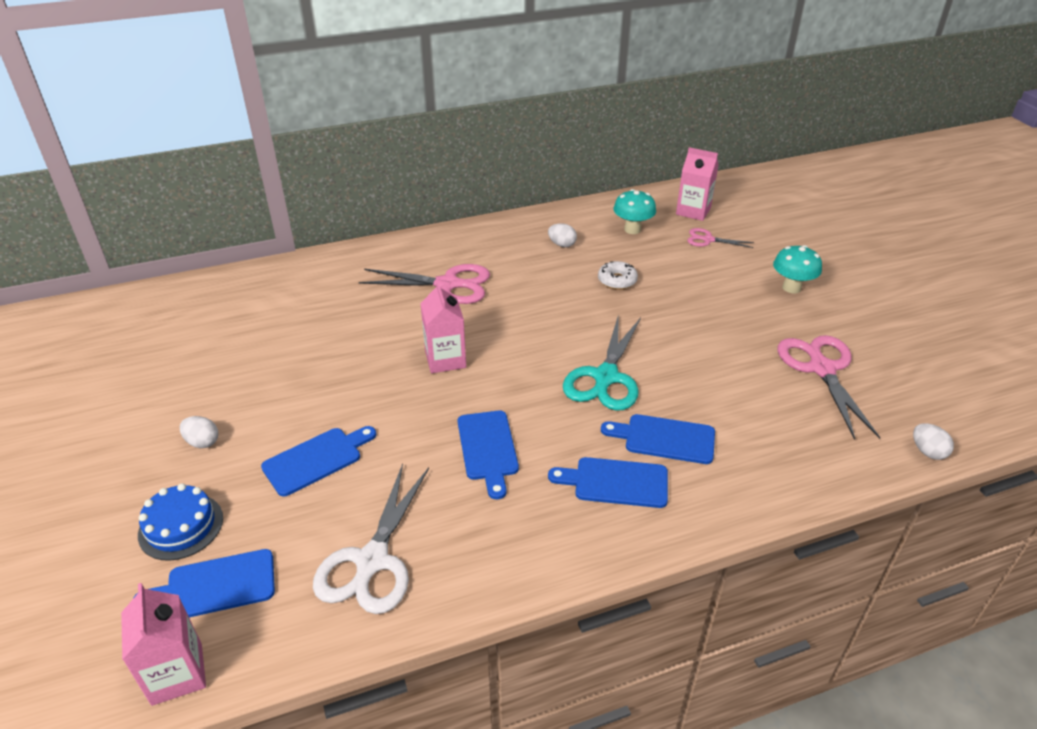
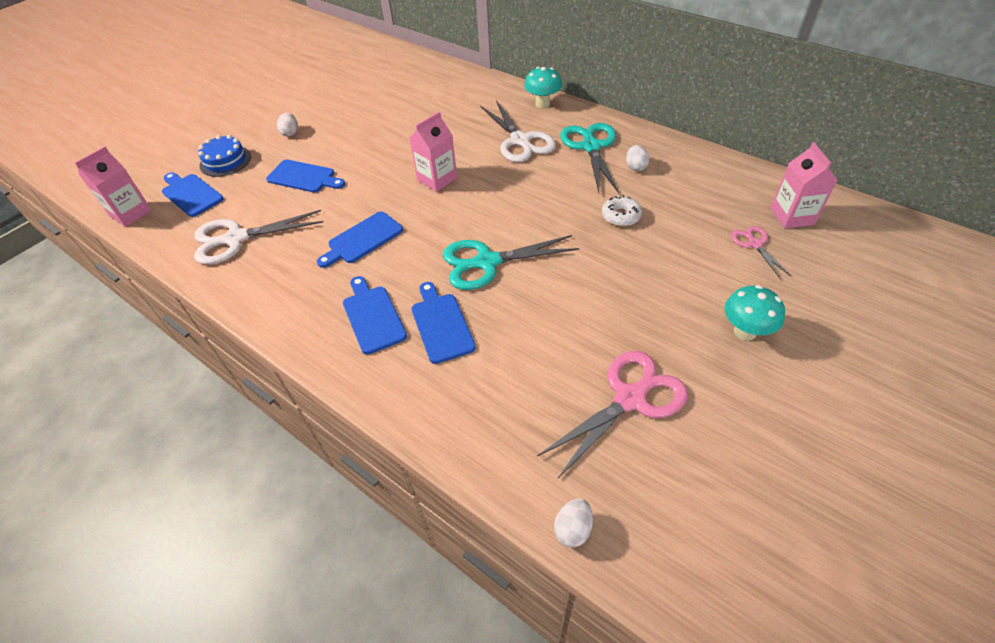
camera: 60 degrees right, 10 degrees up
pink scissors [359,264,490,304] -> white scissors [481,101,556,162]
turquoise mushroom [613,189,656,234] -> turquoise mushroom moved to [524,67,562,108]
none -> turquoise scissors [560,123,619,193]

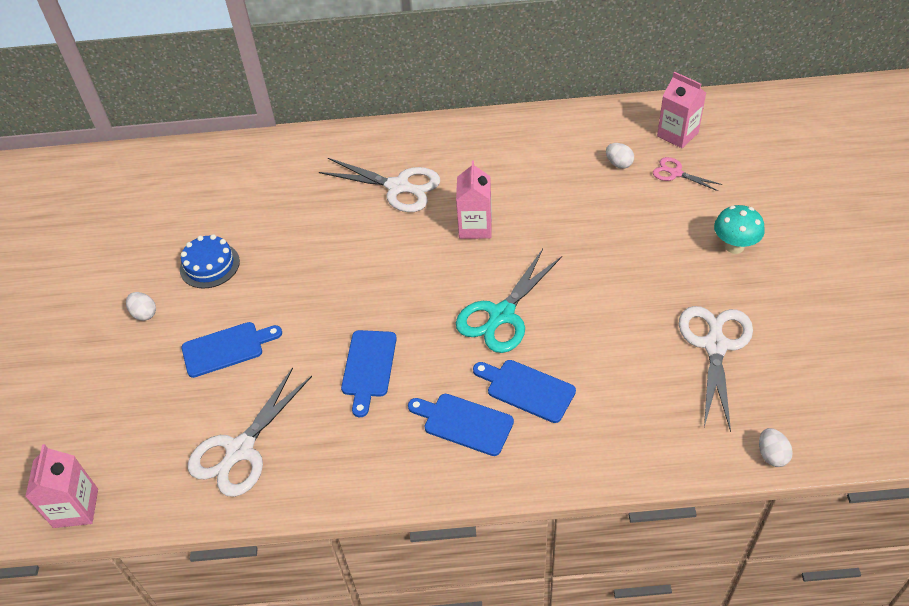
camera: 40 degrees left, 0 degrees up
blue cutting board [162,172,224,217] -> none
blue cake [198,135,251,177] -> blue cake moved to [180,234,240,289]
pink carton [409,112,457,192] -> pink carton moved to [456,160,492,239]
turquoise mushroom [524,67,562,108] -> none
pink scissors [537,351,688,478] -> white scissors [679,306,753,432]
turquoise scissors [560,123,619,193] -> none
white donut [602,195,642,227] -> none
white egg [626,145,649,171] -> white egg moved to [606,143,634,169]

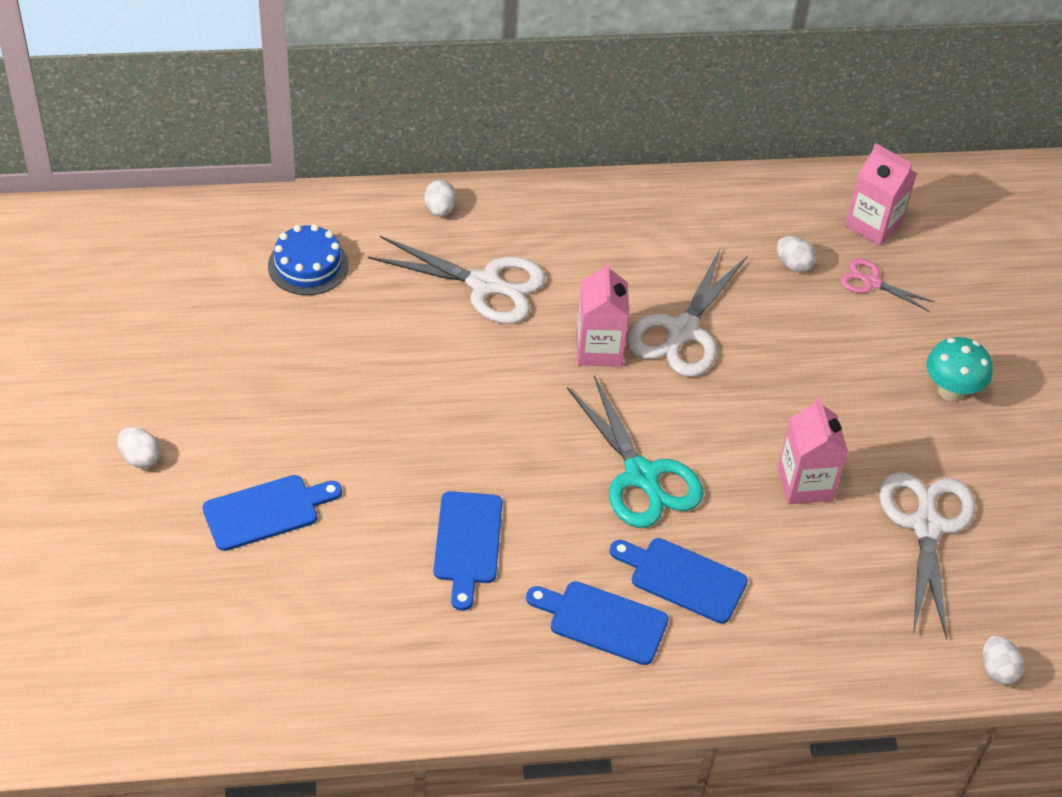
camera: 10 degrees left, 0 degrees up
pink carton [25,444,98,528] -> pink carton moved to [778,397,848,504]
blue cake [180,234,240,289] -> blue cake moved to [268,224,348,295]
white scissors [188,367,312,497] -> white scissors moved to [628,247,747,377]
turquoise scissors [456,249,562,353] -> turquoise scissors turned 60 degrees counterclockwise [567,376,704,528]
none -> white egg [424,180,456,217]

